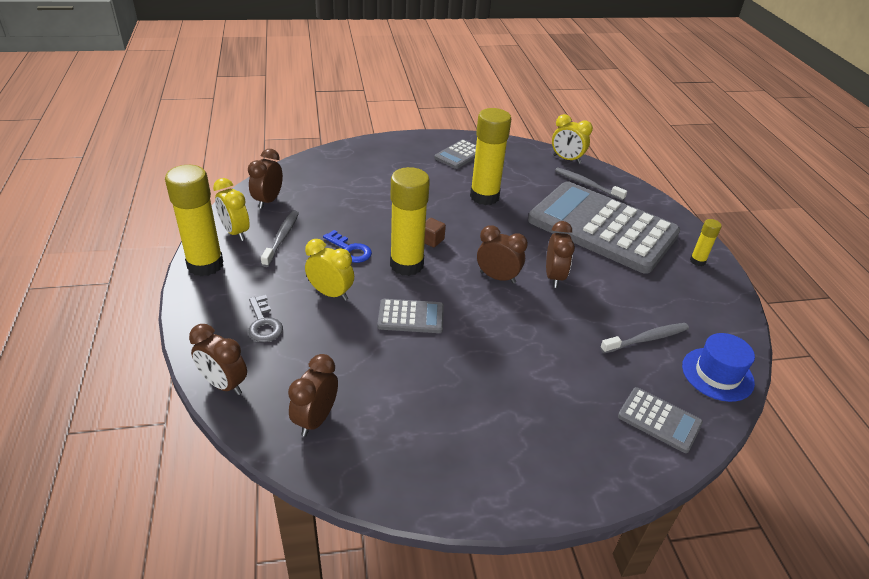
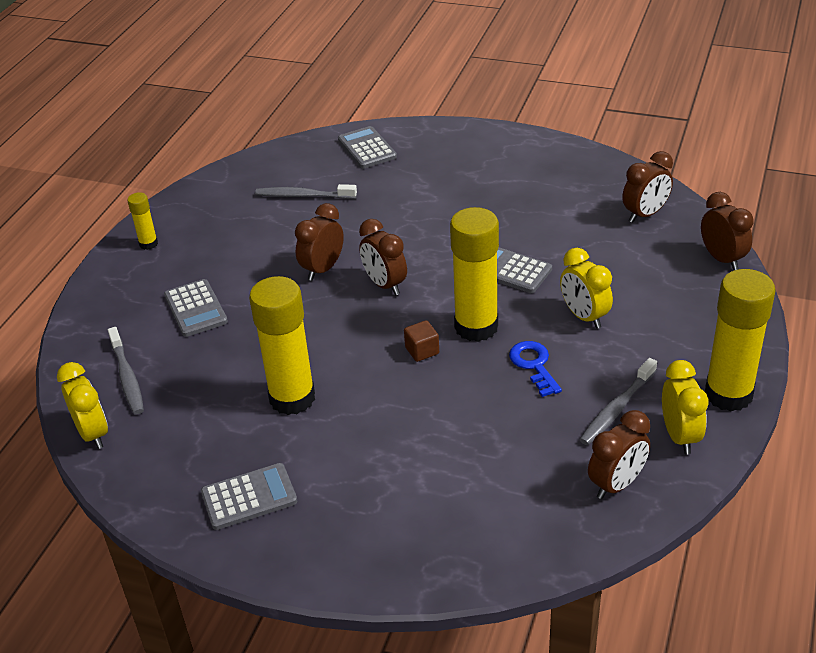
camera: 145 degrees left, 0 degrees up
grey key [248,295,283,342] -> none
grey calculator [528,181,680,274] -> grey calculator [164,279,228,337], size x0.41
blue hat [682,333,755,402] -> none

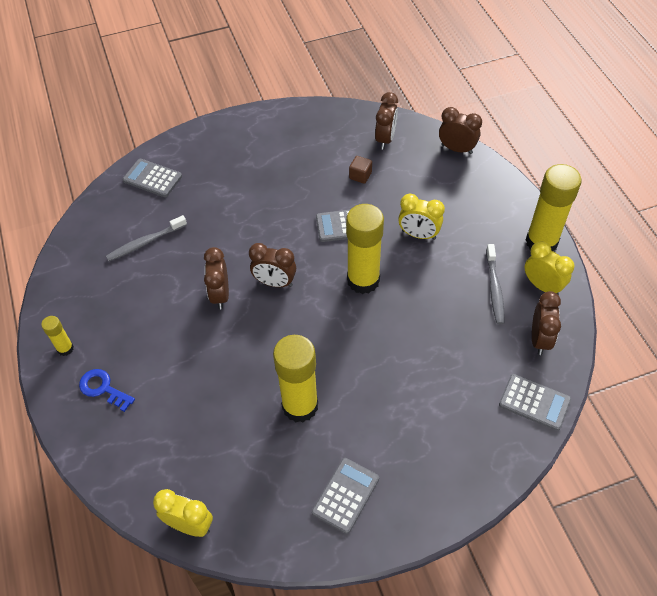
camera: 40 degrees left, 15 degrees up
grey toothbrush [108,327,144,414] -> none
grey calculator [164,279,228,337] -> grey calculator moved to [499,374,571,431]
brown cube [404,320,439,362] -> brown cube moved to [349,156,372,184]
blue key [509,341,562,397] -> blue key moved to [79,369,135,412]

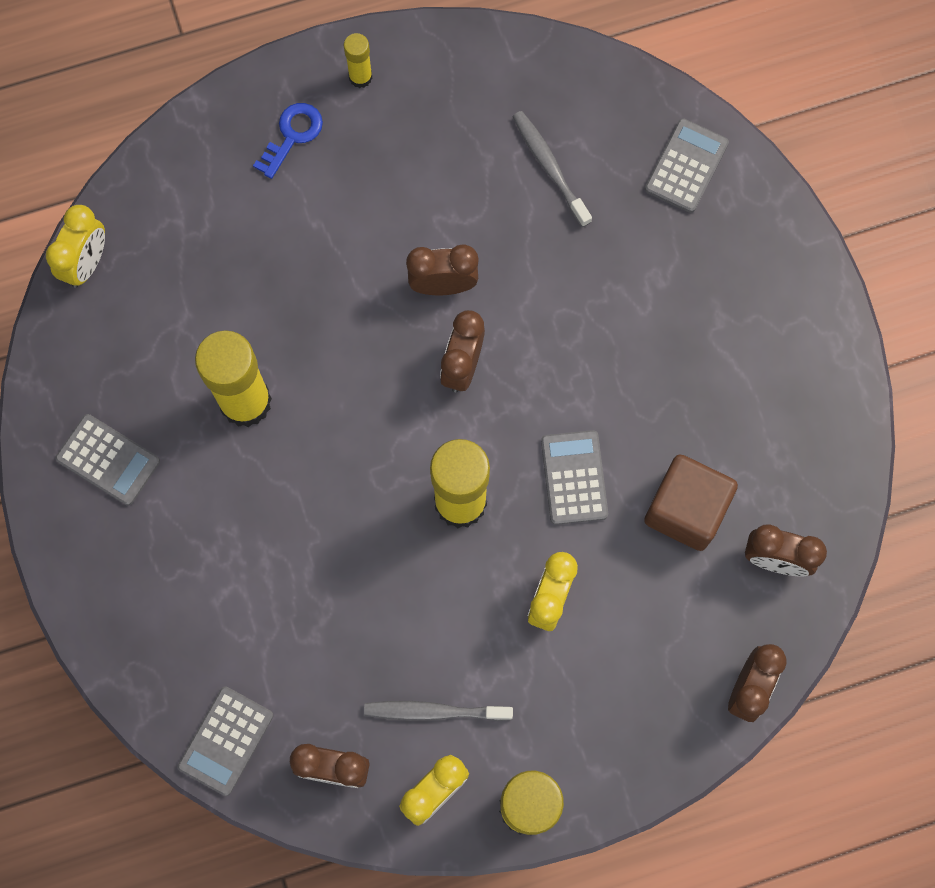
camera: 90 degrees right, 20 degrees up
brown cube [349,156,372,184] -> brown cube [644,454,738,551], size x2.10

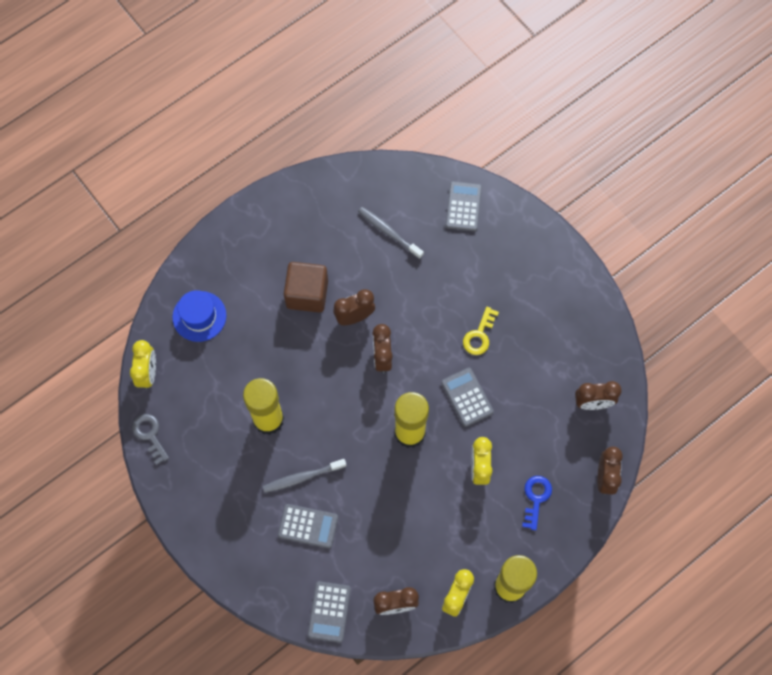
camera: 20 degrees left, 5 degrees down
grey calculator [55,414,160,506] -> grey calculator moved to [278,504,338,548]
blue key [253,103,323,179] -> blue key moved to [522,476,552,530]
yellow glue stick [344,33,373,88] -> none
grey toothbrush [364,701,513,721] -> grey toothbrush moved to [263,459,346,493]
brown cube [644,454,738,551] -> brown cube moved to [284,262,328,313]
none -> grey key [132,414,169,465]
none -> blue hat [172,290,226,342]
none -> yellow key [463,307,499,355]

